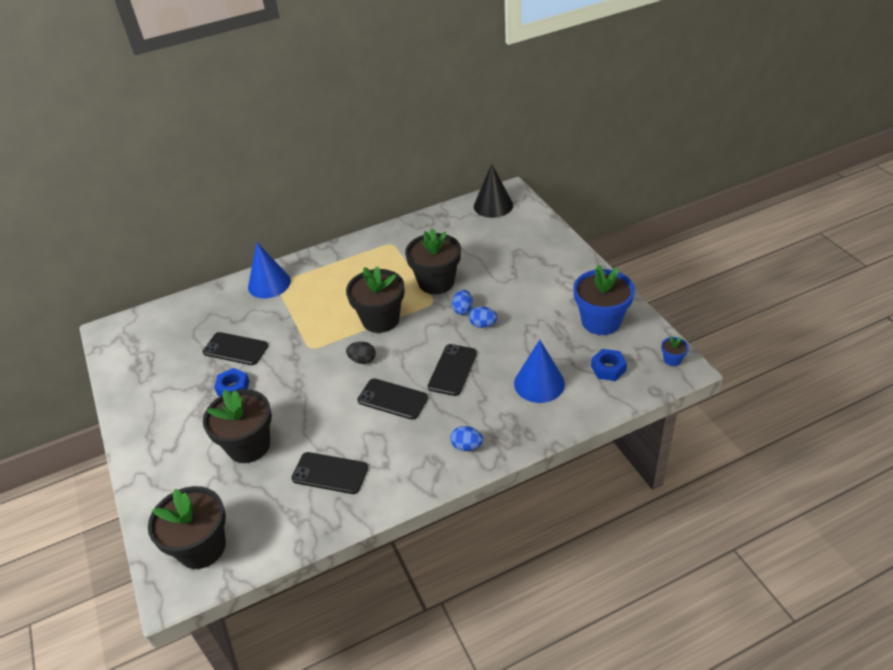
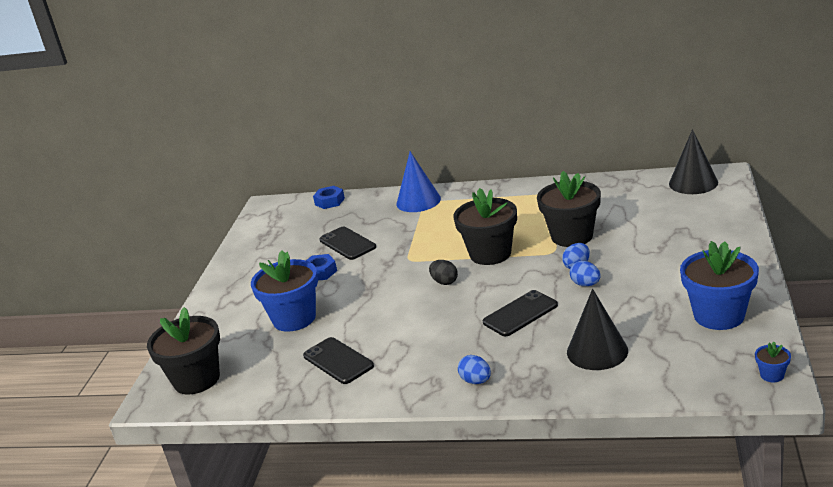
camera: 35 degrees right, 15 degrees down
black flower pot [203,389,272,463] -> blue flower pot [251,250,318,332]
black phone [357,378,428,420] -> none
blue cone [514,339,565,403] -> black cone [567,289,628,370]
blue nut [591,349,627,381] -> blue nut moved to [313,186,345,209]

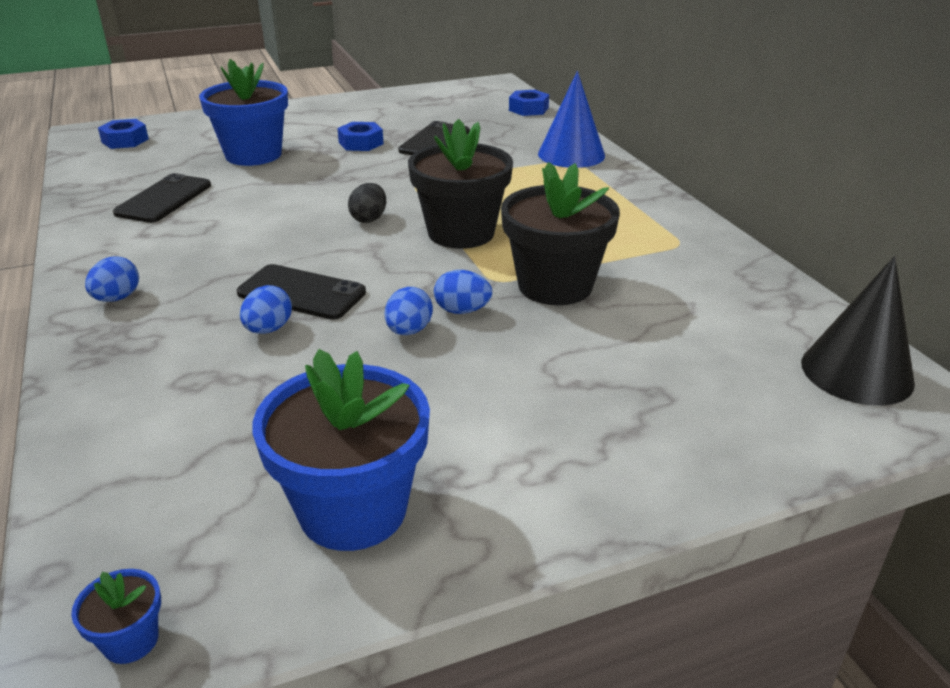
camera: 55 degrees right, 5 degrees up
black flower pot [147,307,220,395] -> blue nut [98,119,149,149]
black cone [567,289,628,370] -> none
none -> blue egg [240,285,292,334]

